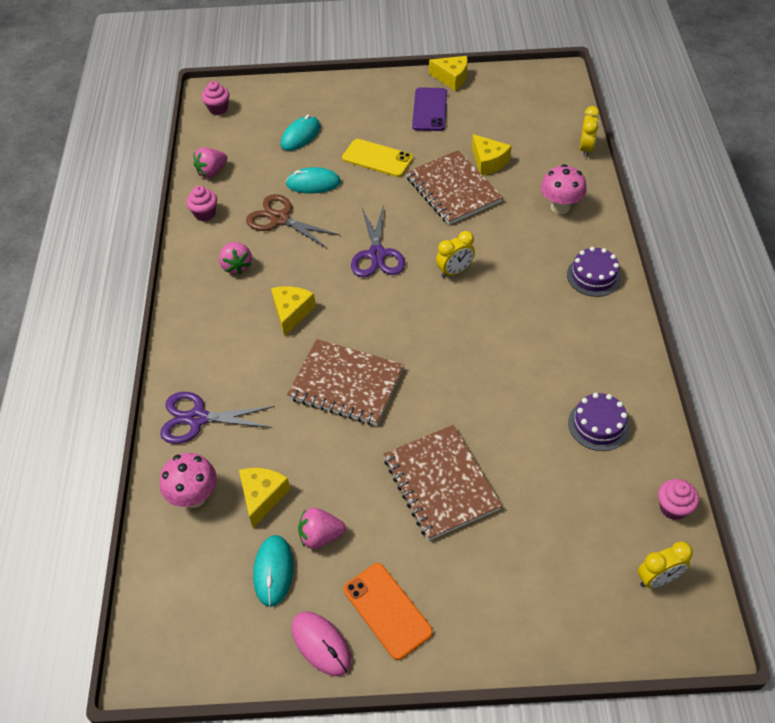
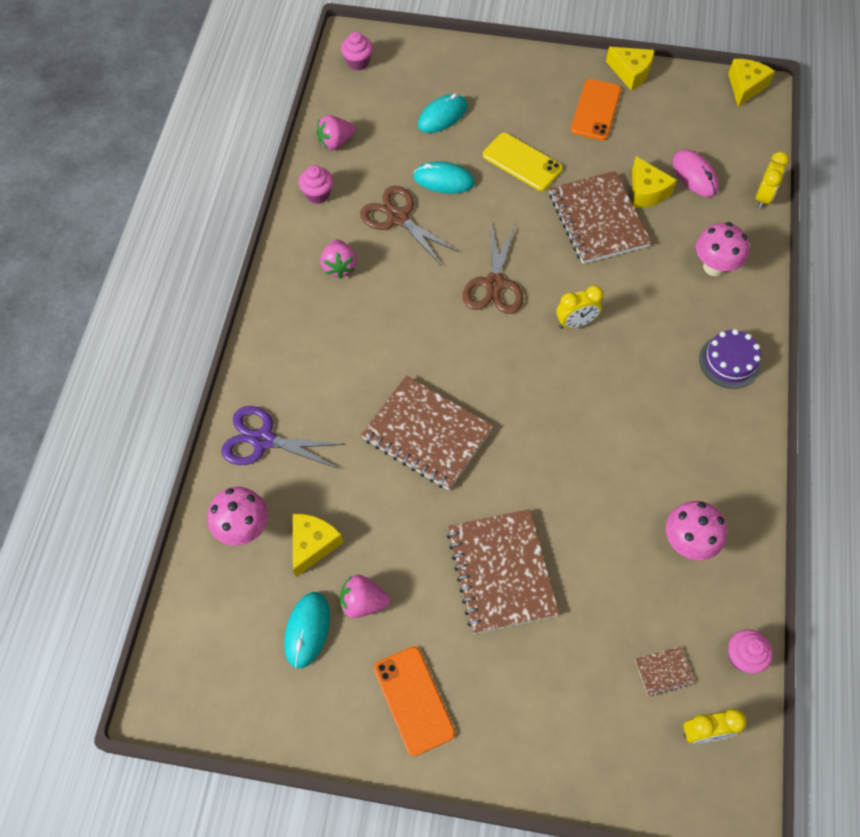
camera: 10 degrees right, 10 degrees up
yellow cheese [271,286,316,336] -> yellow cheese moved to [728,59,775,107]
pink mouse [292,611,351,676] -> pink mouse moved to [673,150,719,197]
purple scissors [351,207,405,277] -> brown scissors [462,223,524,314]
purple phone [412,87,447,131] -> orange phone [571,79,621,140]
purple cake [568,393,630,451] -> pink mushroom [666,501,727,560]
none -> brown notebook [635,646,695,696]

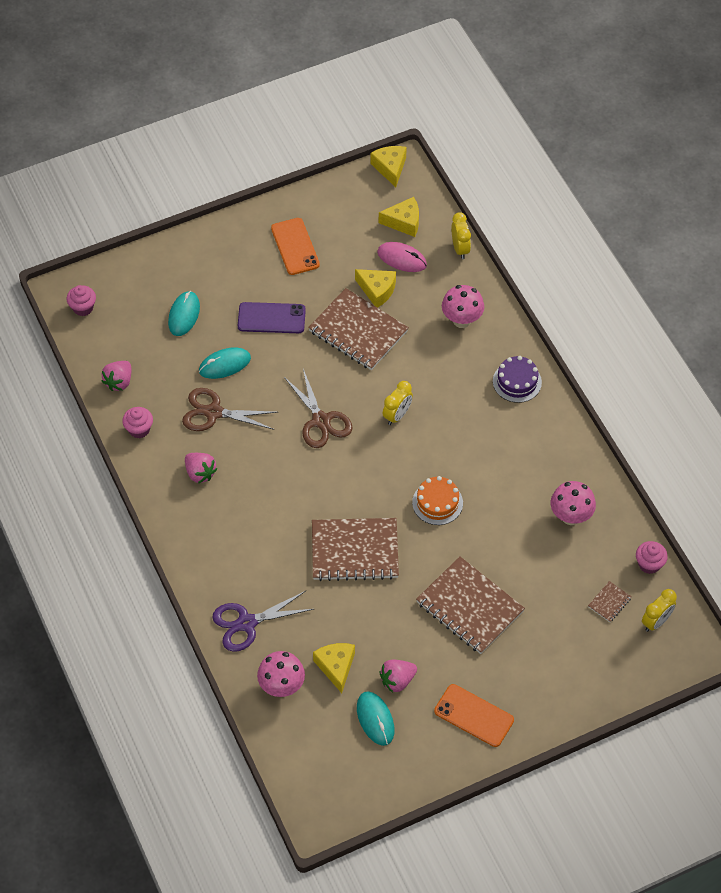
camera: 35 degrees left, 5 degrees down
yellow phone [483,133,563,191] -> purple phone [238,302,306,333]
yellow cheese [606,47,654,91] -> yellow cheese moved to [379,197,419,237]
none -> orange cake [412,476,463,525]

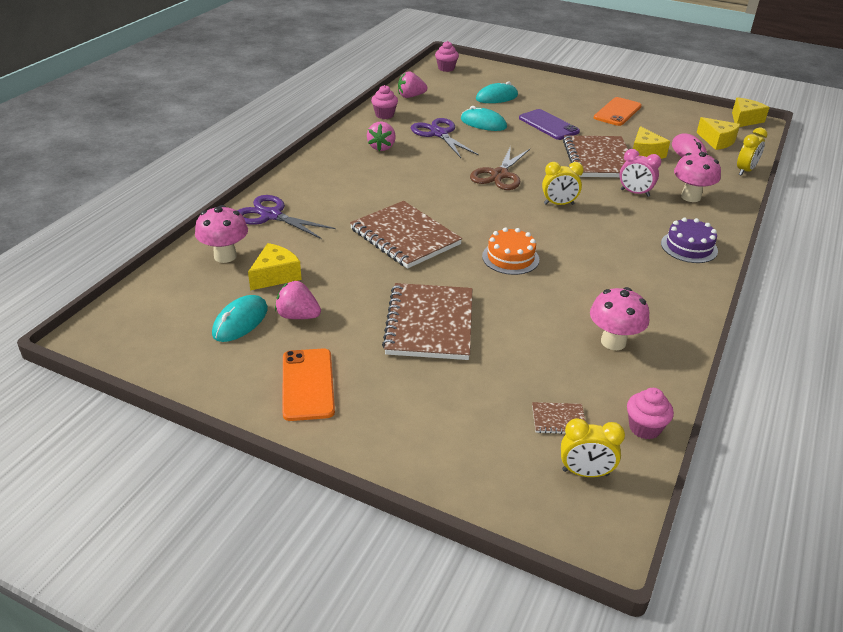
camera: 50 degrees right, 20 degrees down
brown scissors [182,388,277,431] -> purple scissors [411,118,479,158]
none -> pink clock [619,149,661,197]

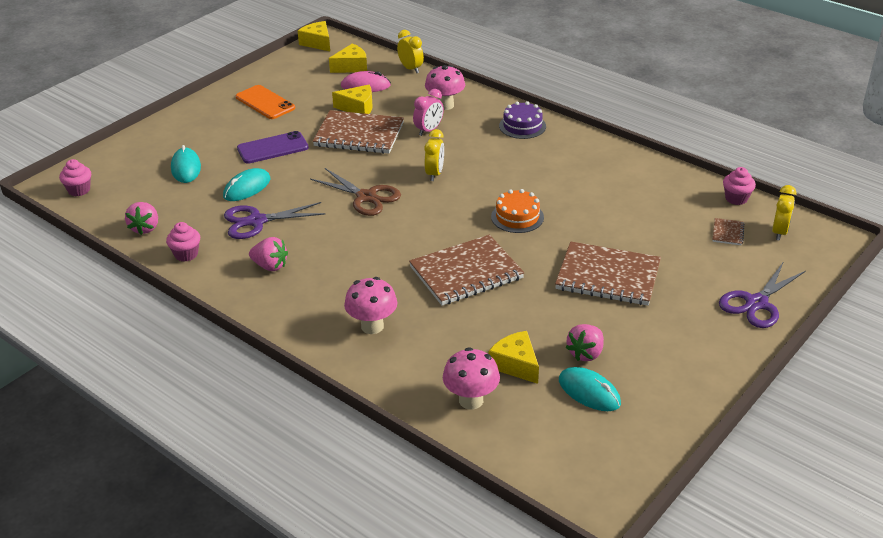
camera: 75 degrees left, 0 degrees up
purple scissors [237,195,336,239] -> purple scissors moved to [719,263,806,328]
orange phone [283,348,335,421] -> none
pink mushroom [590,287,649,350] -> pink mushroom moved to [344,277,397,334]

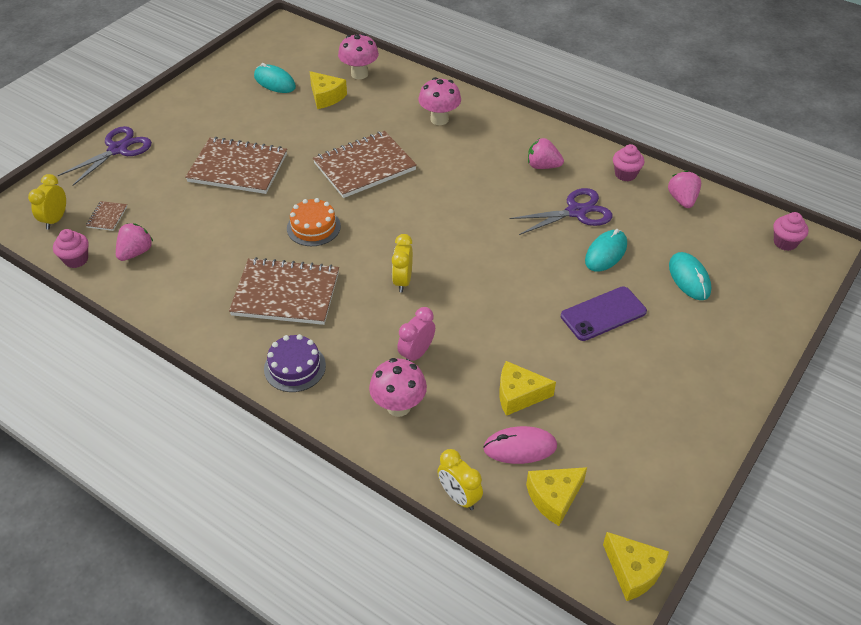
camera: 175 degrees right, 10 degrees up
orange phone [236,85,295,119] -> none
brown scissors [310,168,401,216] -> none
brown notebook [313,110,404,154] -> brown notebook moved to [229,257,339,325]
pink strawberry [566,324,604,361] -> pink strawberry moved to [116,223,153,261]

